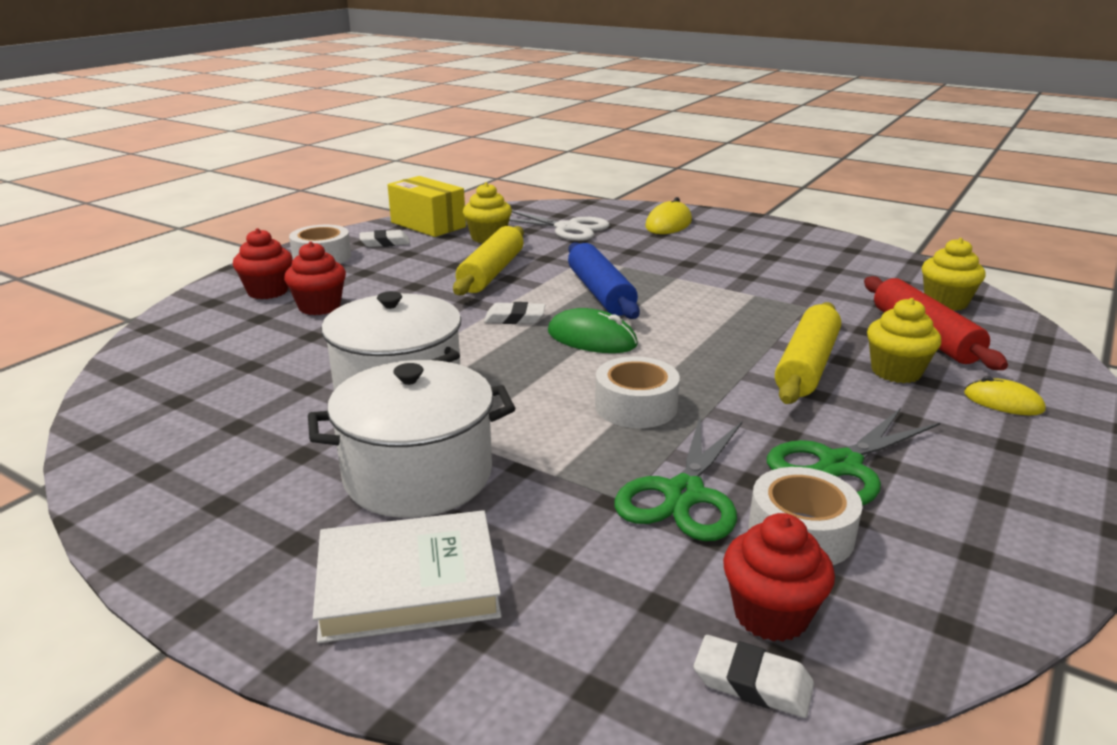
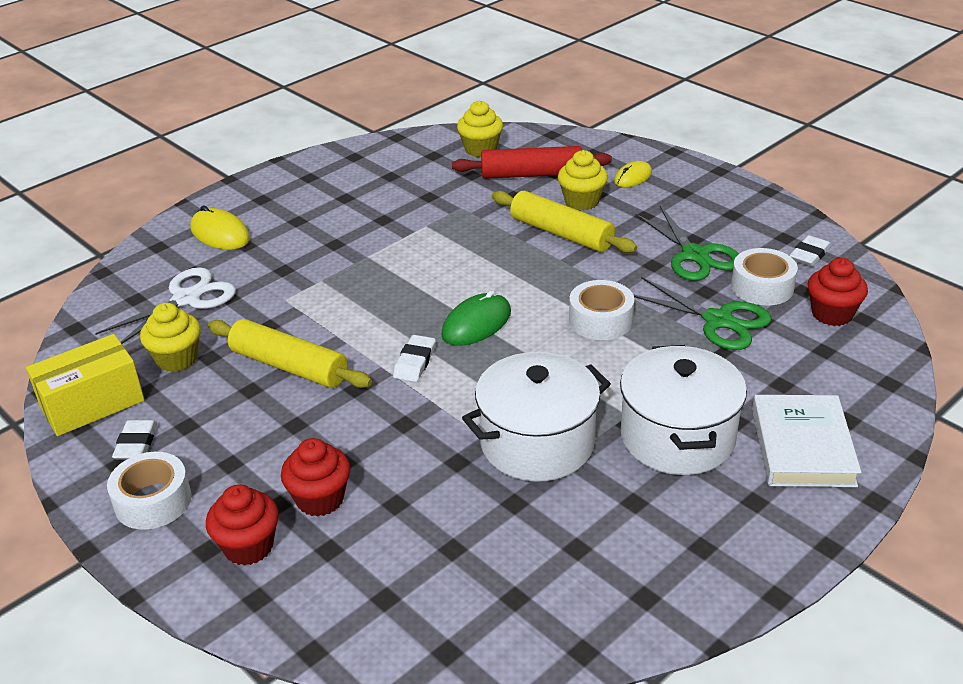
camera: 75 degrees left, 10 degrees up
blue rolling pin [568,242,640,319] -> none
white eraser [694,635,814,718] -> white eraser moved to [789,235,831,267]

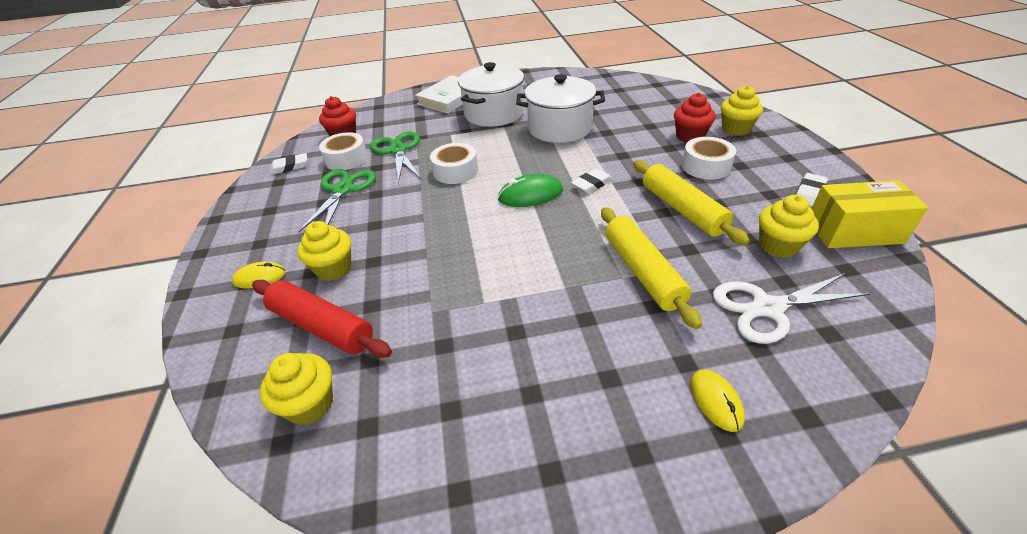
camera: 145 degrees left, 5 degrees up
white tape [107,452,191,530] -> white tape moved to [682,137,736,180]
yellow mouse [191,205,250,250] -> yellow mouse [691,370,745,432], size x0.67
red cupcake [206,484,279,566] -> yellow cupcake [721,85,763,136]
yellow rolling pin [492,191,637,253] -> yellow rolling pin moved to [601,207,702,329]

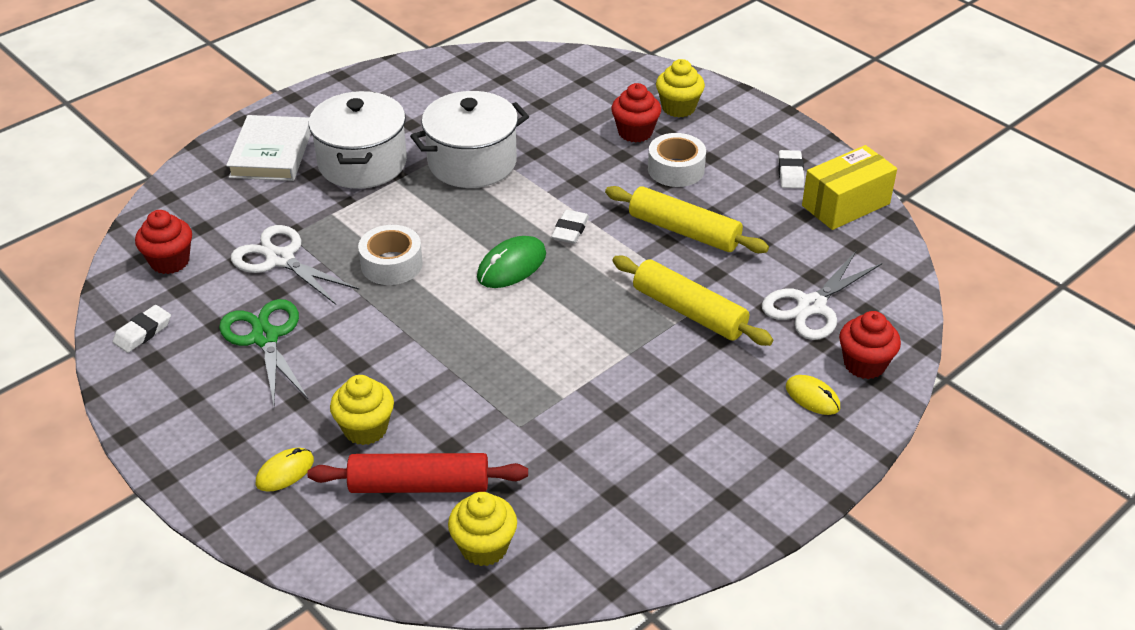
camera: 35 degrees left, 0 degrees up
white tape [319,132,368,170] -> none
green scissors [370,131,421,184] -> white scissors [231,225,359,305]
yellow cupcake [759,195,819,258] -> none
none -> red cupcake [839,311,901,379]

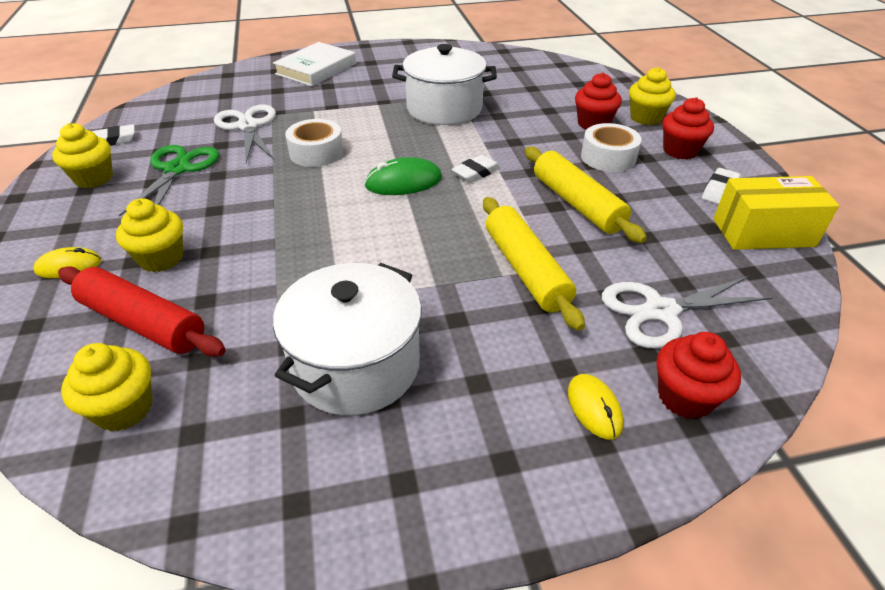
camera: 30 degrees right, 0 degrees up
red cupcake [135,210,192,274] -> red cupcake moved to [662,97,714,159]
white pot [309,91,407,189] -> white pot moved to [273,263,422,415]
none -> yellow cupcake [52,123,113,188]

